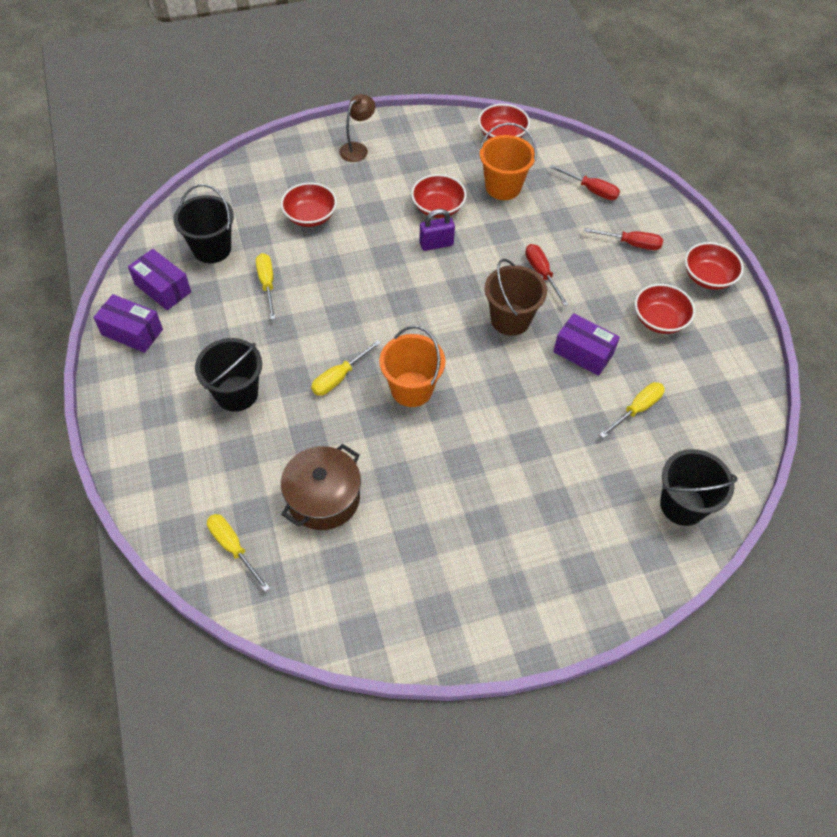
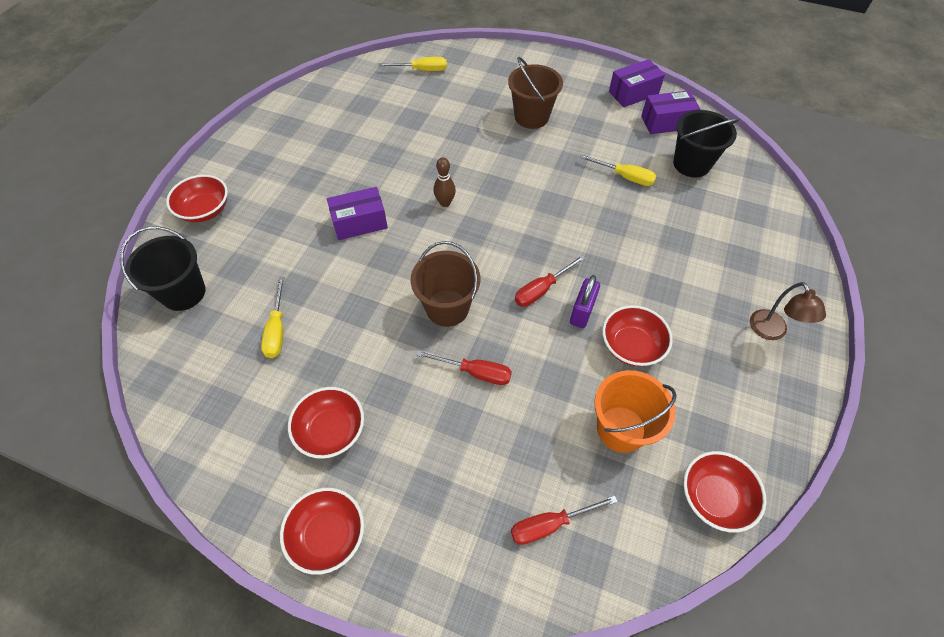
camera: 130 degrees right, 0 degrees up
black bucket [195,338,262,412] -> brown bucket [508,57,563,129]
red bowl [281,182,337,227] -> red bowl moved to [166,175,228,222]
brown pot [281,444,361,530] -> none
yellow screwdriver [311,340,381,396] -> none
orange bucket [379,326,446,407] -> brown bowling pin [433,157,456,207]
purple box [553,313,620,376] -> purple box moved to [327,187,388,240]
red screwdriver [583,228,663,250] -> red screwdriver moved to [515,255,585,307]

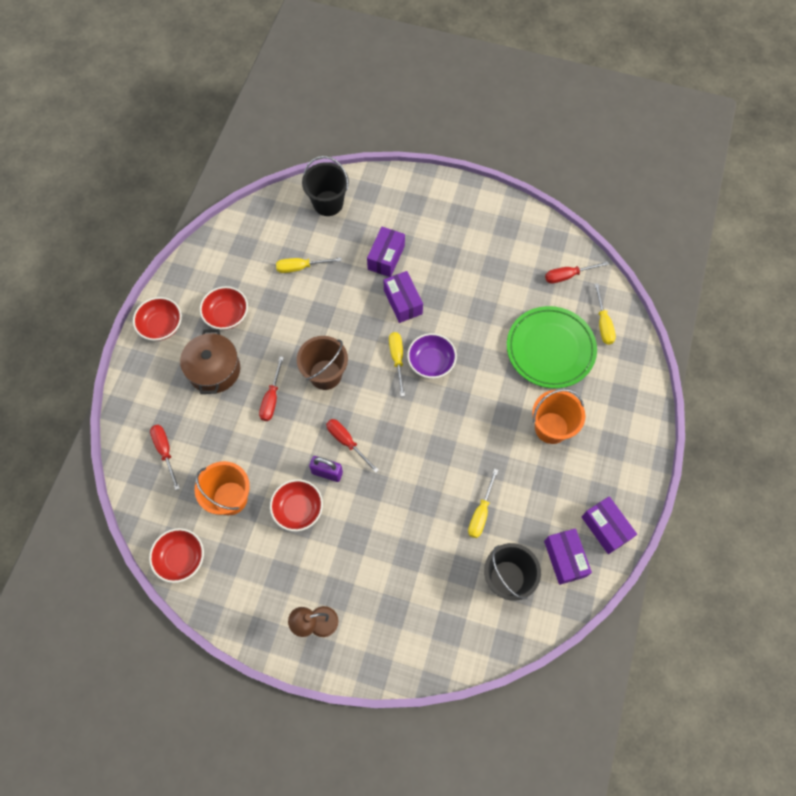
camera: 85 degrees right, 10 degrees up
red bowl [166,175,228,222] -> none
brown bowling pin [433,157,456,207] -> purple bowl [407,333,457,378]
brown bucket [508,57,563,129] -> orange bucket [532,389,585,444]
none -> brown pot [180,329,240,394]
none -> purple box [367,227,405,277]
none -> yellow screwdriver [389,332,405,397]
none -> green plate [507,306,597,388]
none -> red screwdriver [545,261,609,284]

